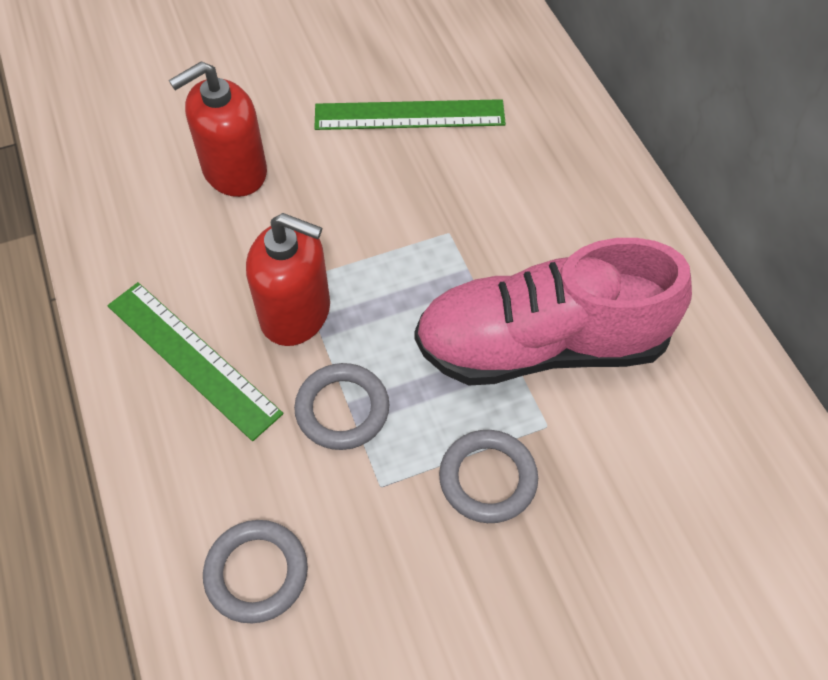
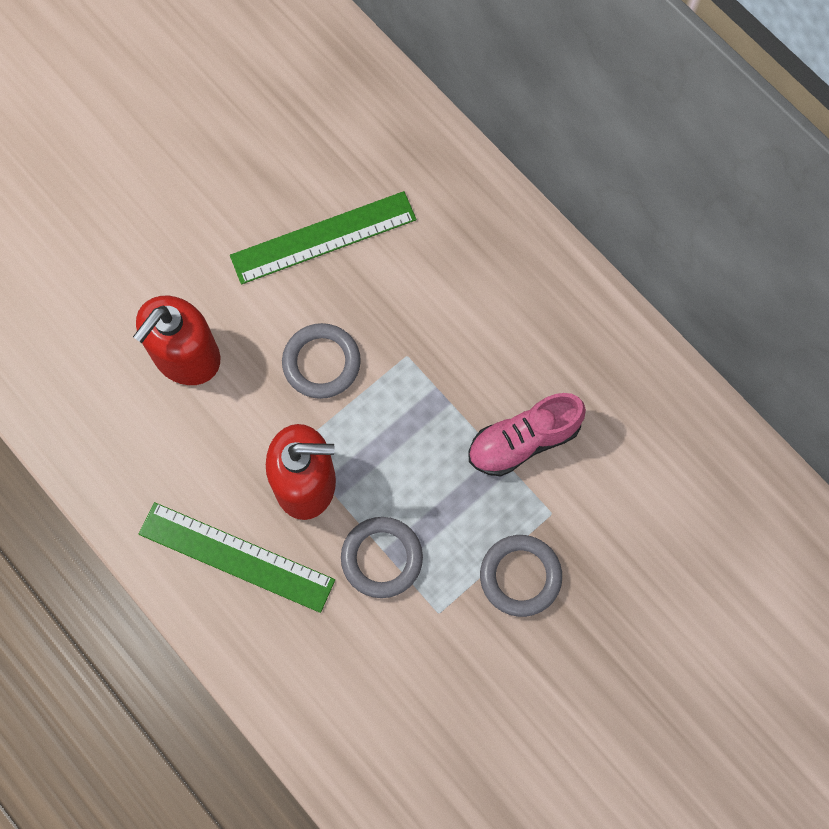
camera: 20 degrees left, 15 degrees up
grey ring [203,520,308,623] -> grey ring moved to [282,323,361,399]
pink shoe [415,238,692,385] -> pink shoe [468,393,586,476], size x0.54

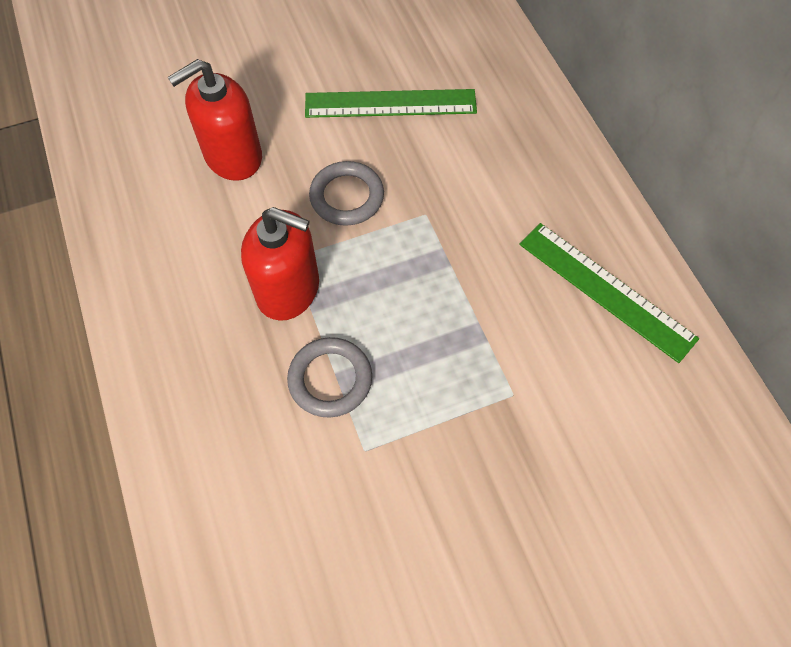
camera: 20 degrees right, 10 degrees down
green ruler [139,502,335,613] -> green ruler moved to [519,223,699,363]
pink shoe [468,393,586,476] -> none
grey ring [480,535,562,617] -> none

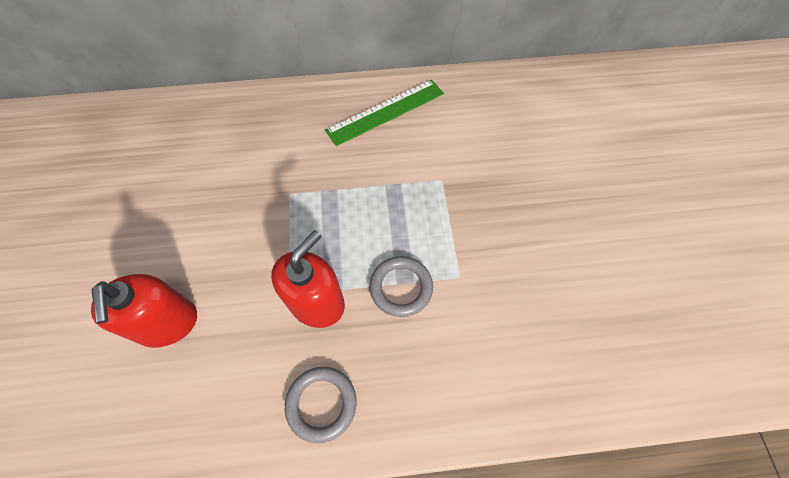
camera: 75 degrees left, 0 degrees up
green ruler [305,89,477,118] -> none
grey ring [309,161,384,226] -> grey ring moved to [285,367,357,443]

